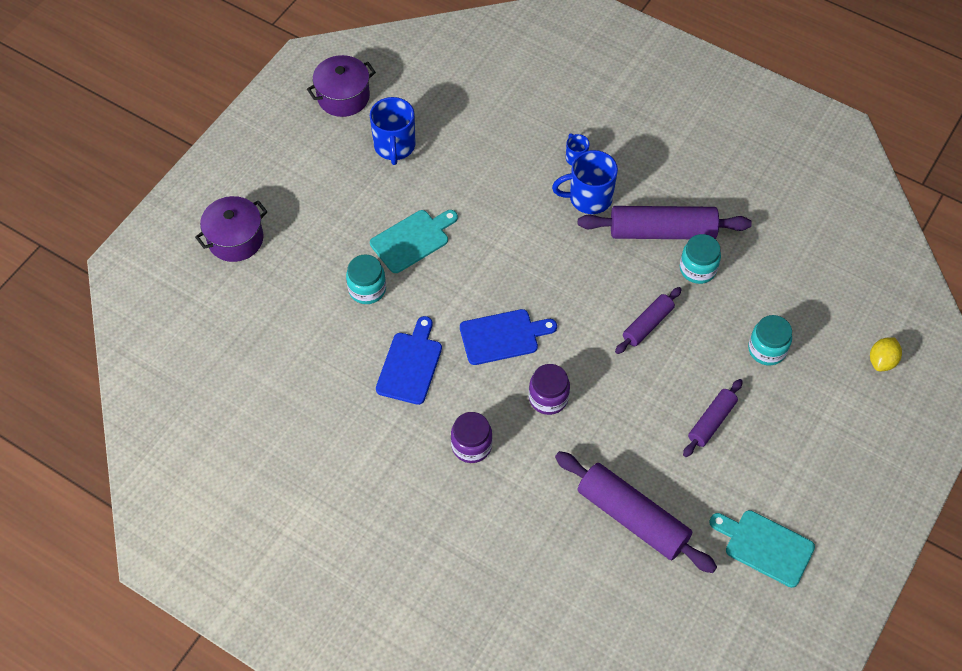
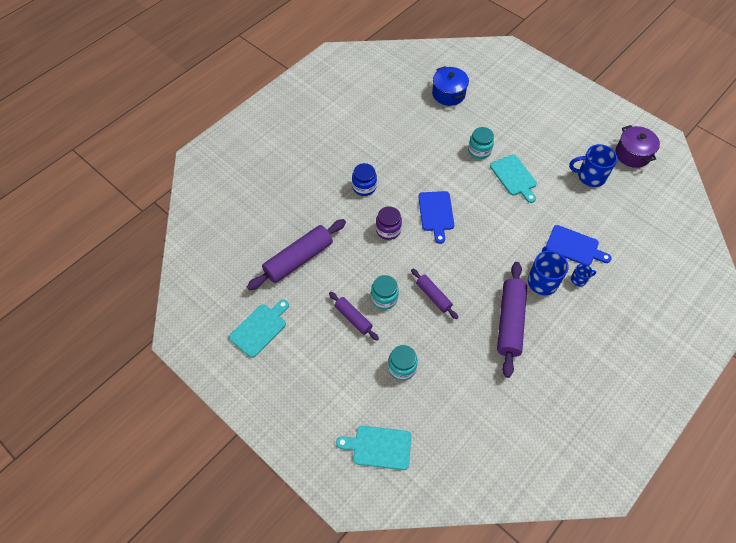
camera: 100 degrees right, 0 degrees up
purple pot [195,196,268,262] -> none
blue cutting board [376,316,442,405] -> blue cutting board moved to [546,225,612,266]
purple jar [451,412,492,463] -> blue jar [352,163,377,196]
turquoise jar [680,234,721,284] -> turquoise jar moved to [371,275,399,310]
yellow lemon [870,337,902,371] -> turquoise cutting board [336,426,411,470]
none -> blue pot [432,66,469,106]

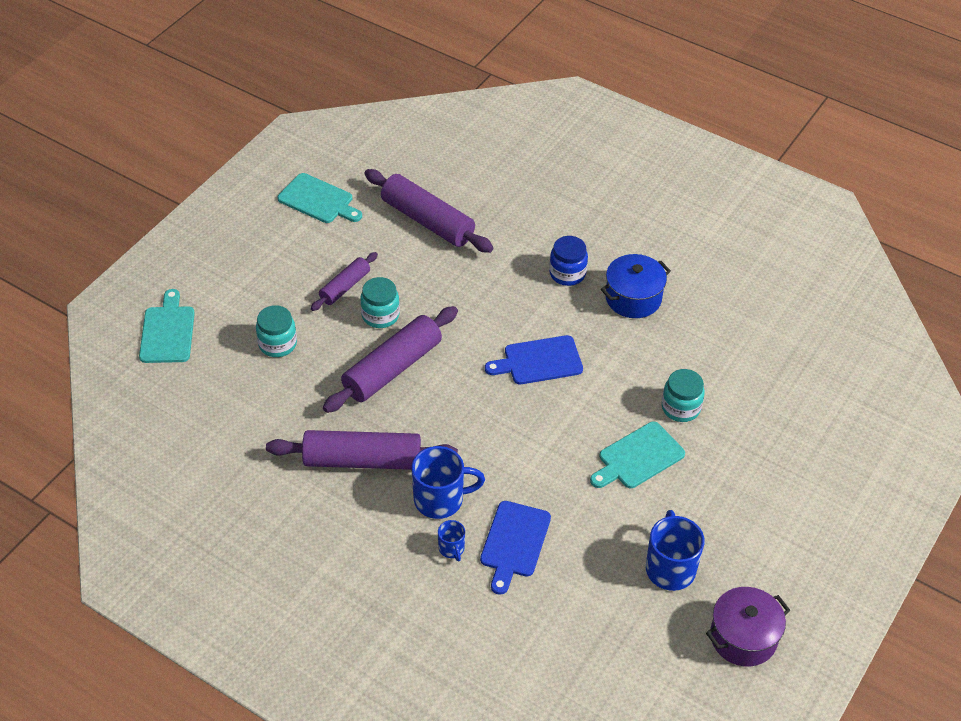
camera: 80 degrees right, 10 degrees down
purple jar [376,206,402,240] -> none
purple rolling pin [411,268,458,319] -> purple rolling pin [323,306,458,413], size x1.78
blue pot [432,66,469,106] -> blue pot moved to [601,254,671,318]

